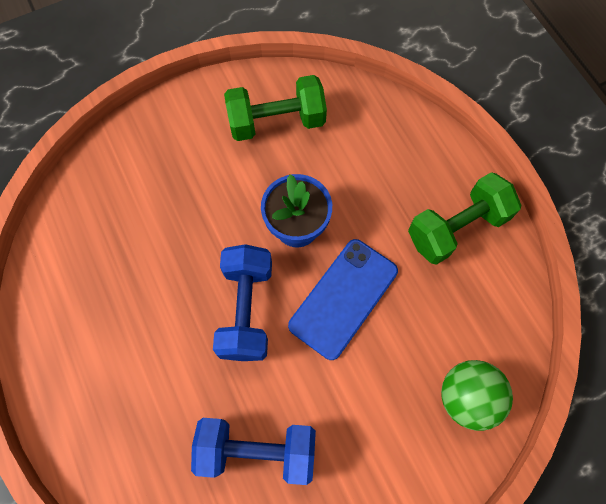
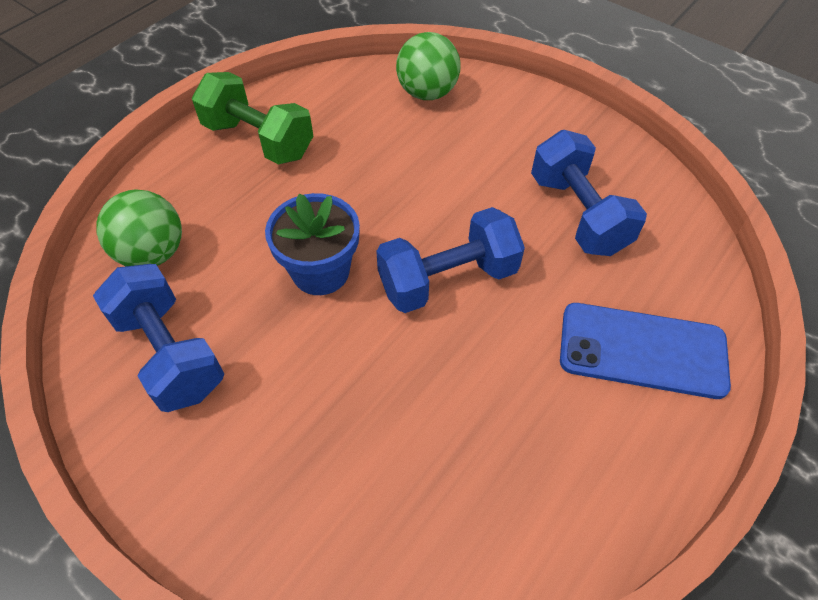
camera: 115 degrees left, 15 degrees down
green dumbbell [224,75,327,141] -> blue dumbbell [93,264,224,412]
blue phone [288,239,398,360] -> blue phone moved to [560,303,731,399]
none -> green ball [96,189,182,266]

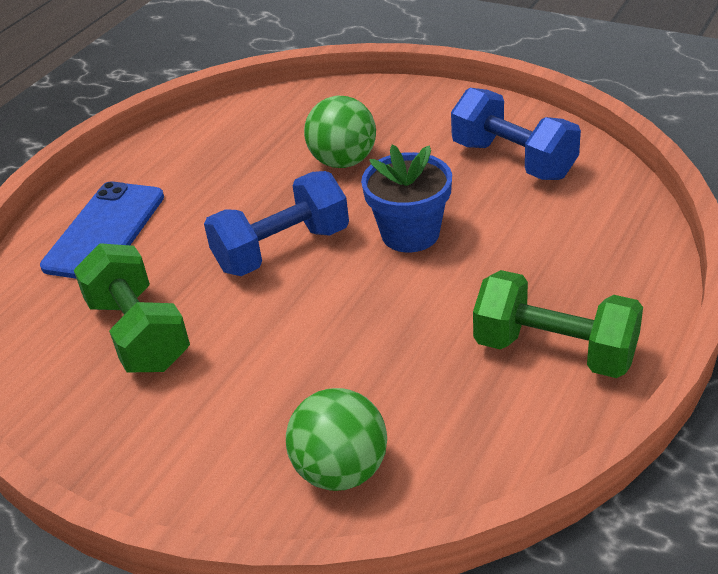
camera: 175 degrees right, 15 degrees down
green ball [96,189,182,266] -> green ball moved to [304,96,376,168]
blue dumbbell [531,130,647,256] -> green dumbbell [74,243,190,372]
blue phone [560,303,731,399] -> blue phone turned 75 degrees counterclockwise [40,181,164,279]

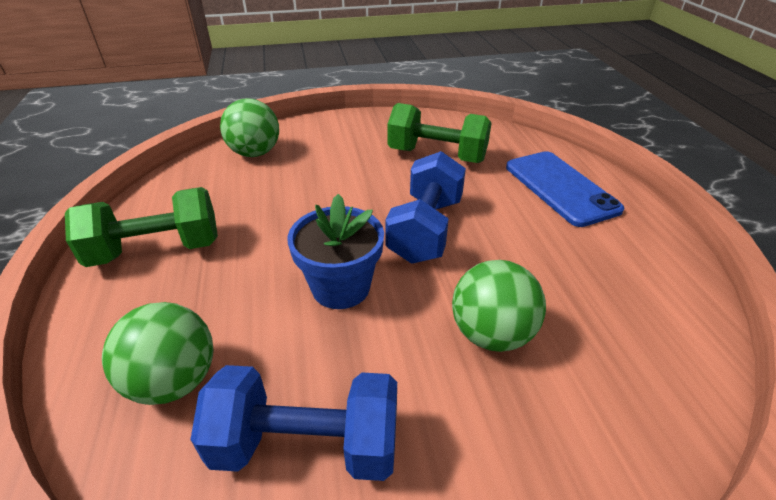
camera: 135 degrees right, 0 degrees up
none -> green ball [102,302,213,405]

